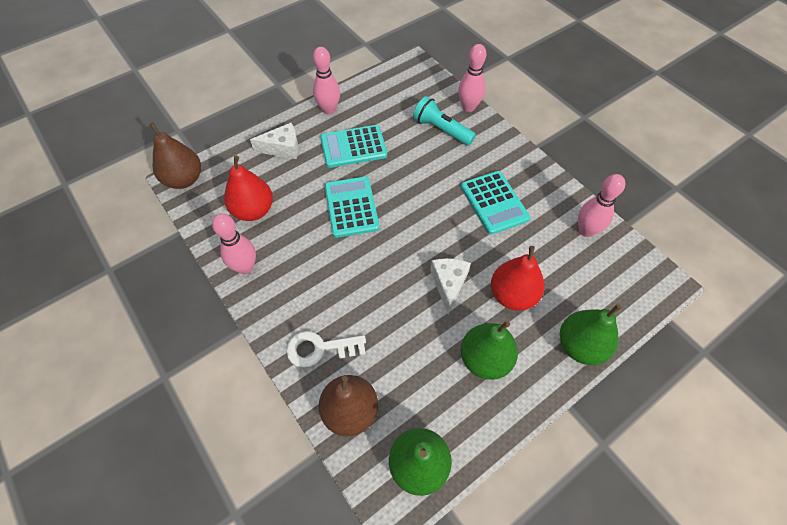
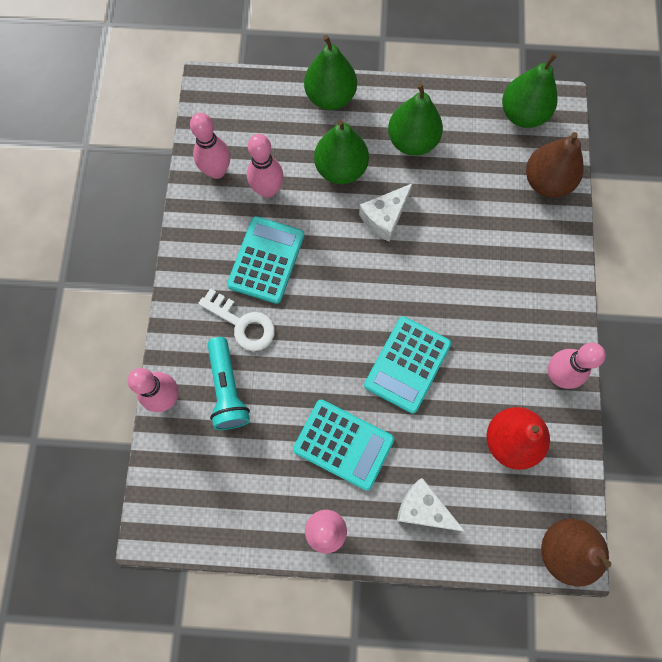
camera: 140 degrees left, 15 degrees up
white key [286,331,366,368] -> white key moved to [198,288,275,351]
red pear [491,246,545,311] -> green pear [314,119,369,184]
none -> pink bowling pin [247,134,283,198]

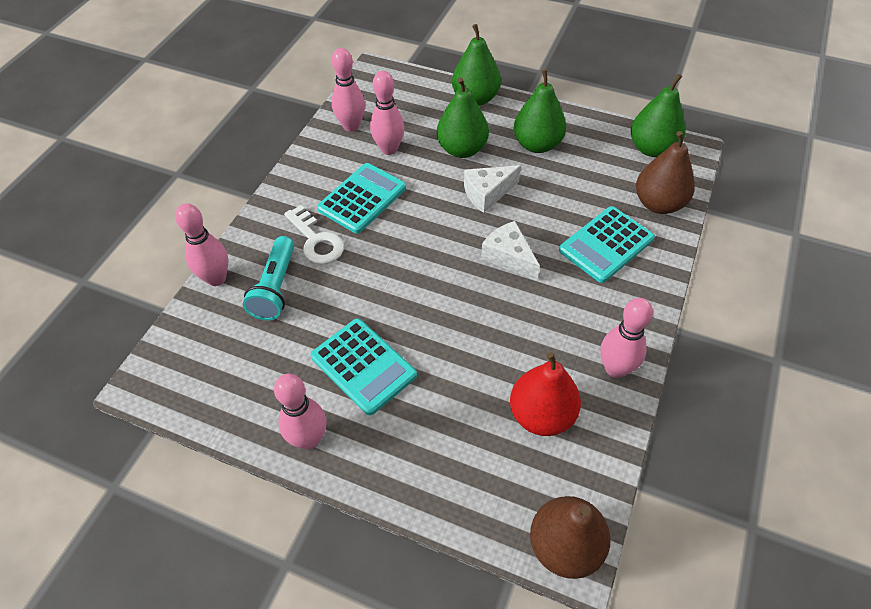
camera: 20 degrees right, 20 degrees down
turquoise calculator [364,316,451,414] -> turquoise calculator moved to [559,206,655,283]
white cheese [397,478,465,532] -> white cheese moved to [481,221,540,281]

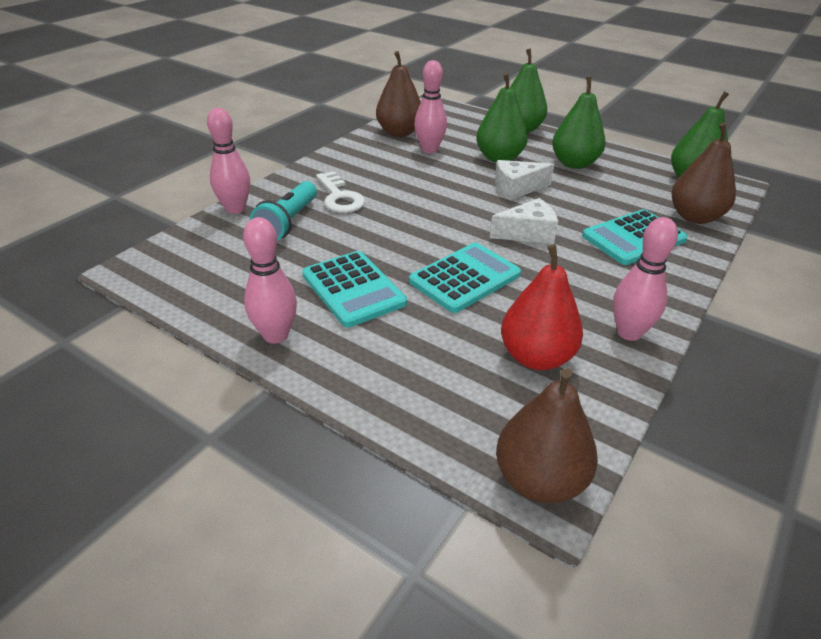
camera: 10 degrees right, 15 degrees down
turquoise calculator [317,163,406,234] -> turquoise calculator moved to [409,242,521,313]
pink bowling pin [332,48,365,132] -> brown pear [376,51,421,137]
white cheese [481,221,540,281] -> white cheese turned 105 degrees clockwise [490,198,558,244]

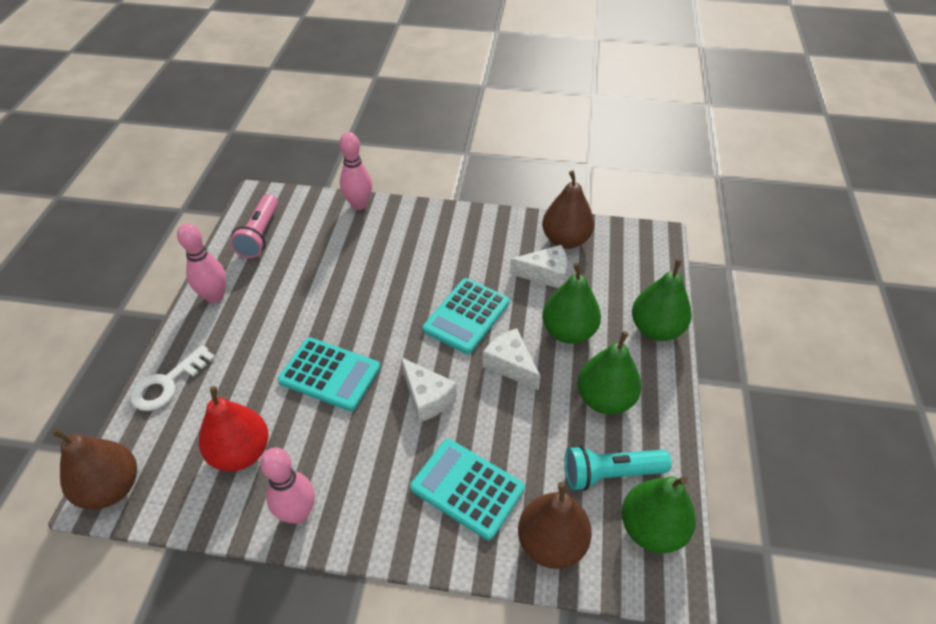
camera: 65 degrees right, 10 degrees up
turquoise flashlight [250,181,317,241] -> turquoise flashlight moved to [565,445,672,491]
turquoise calculator [302,251,407,327] -> turquoise calculator moved to [423,278,509,354]
white key [316,171,365,213] -> white key moved to [130,345,216,411]
pink bowling pin [414,60,447,153] -> white cheese [510,245,567,288]
none -> pink flashlight [230,194,278,258]

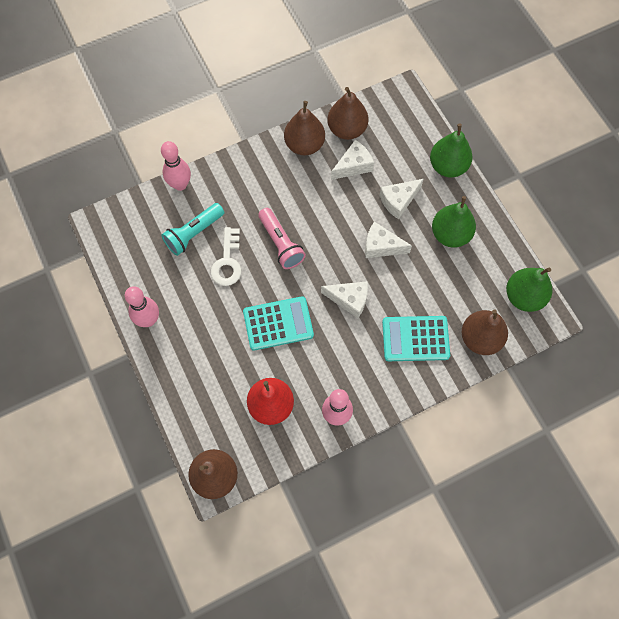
camera: 35 degrees left, 20 degrees up
white key [130,345,216,411] -> white key moved to [211,227,241,286]
pink flashlight [230,194,278,258] -> pink flashlight moved to [258,208,306,269]
turquoise calculator [423,278,509,354] -> none
green pear [542,263,601,344] -> white cheese [379,179,424,219]
turquoise flashlight [565,445,672,491] -> turquoise flashlight moved to [162,203,224,256]
none -> brown pear [284,101,325,155]

